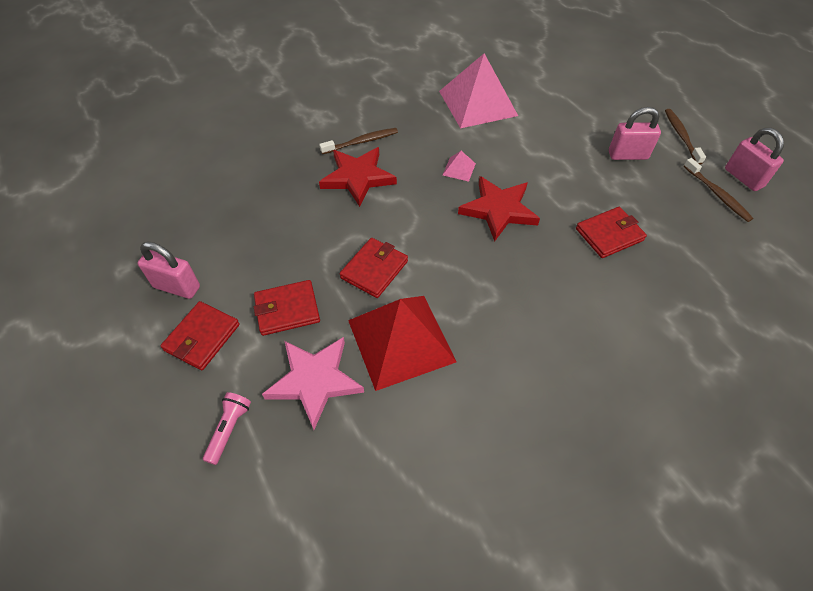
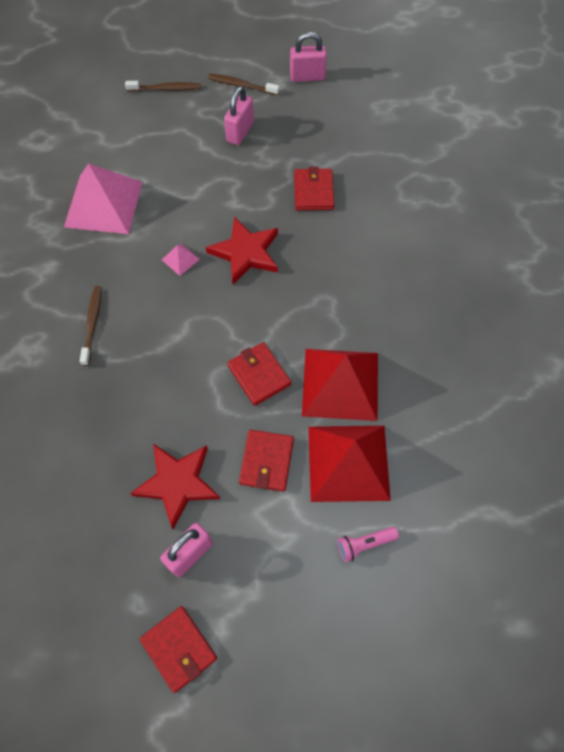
camera: 65 degrees left, 10 degrees up
red wallet [160,301,240,370] -> red wallet moved to [140,606,217,693]
pink flashlight [203,392,251,465] -> pink flashlight turned 60 degrees counterclockwise [337,527,399,562]
pink star [262,337,364,430] -> red pyramid [308,426,391,502]
red star [319,147,397,207] -> red star moved to [130,444,220,529]
brown toothbrush [684,158,753,222] -> brown toothbrush moved to [125,81,201,92]

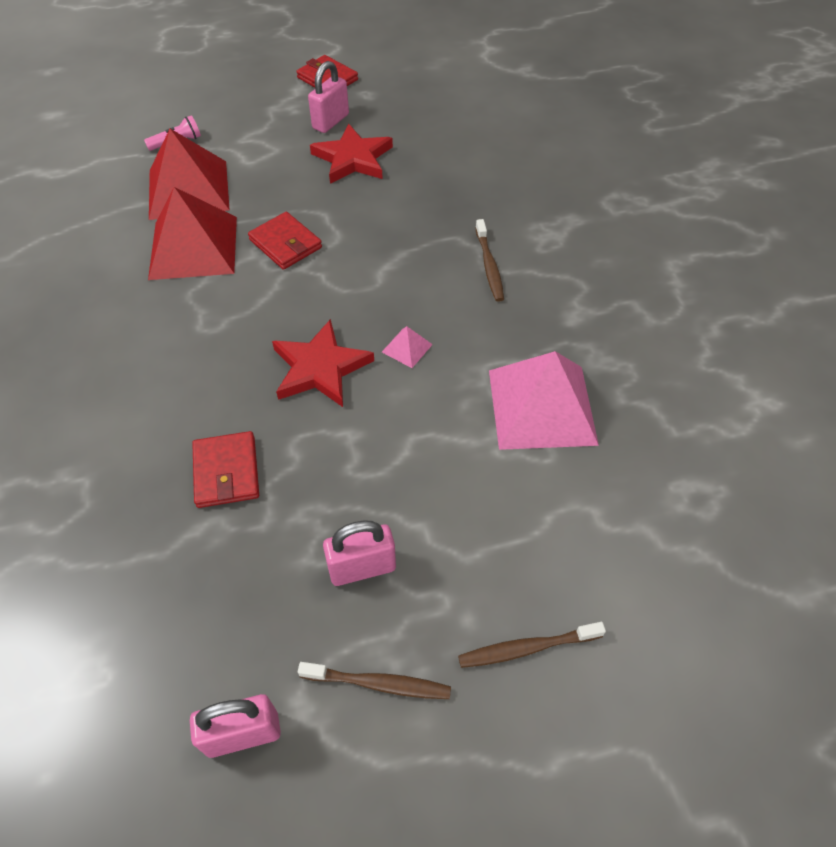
camera: 170 degrees right, 10 degrees down
pink padlock [224,86,254,145] -> pink padlock turned 60 degrees clockwise [323,520,396,586]
red wallet [239,430,294,492] -> none

